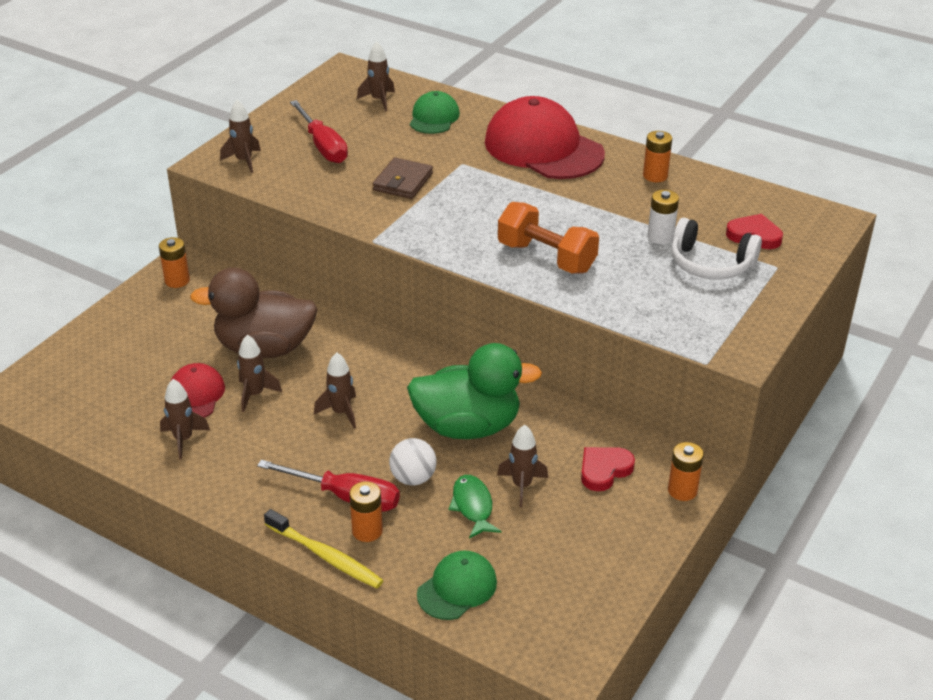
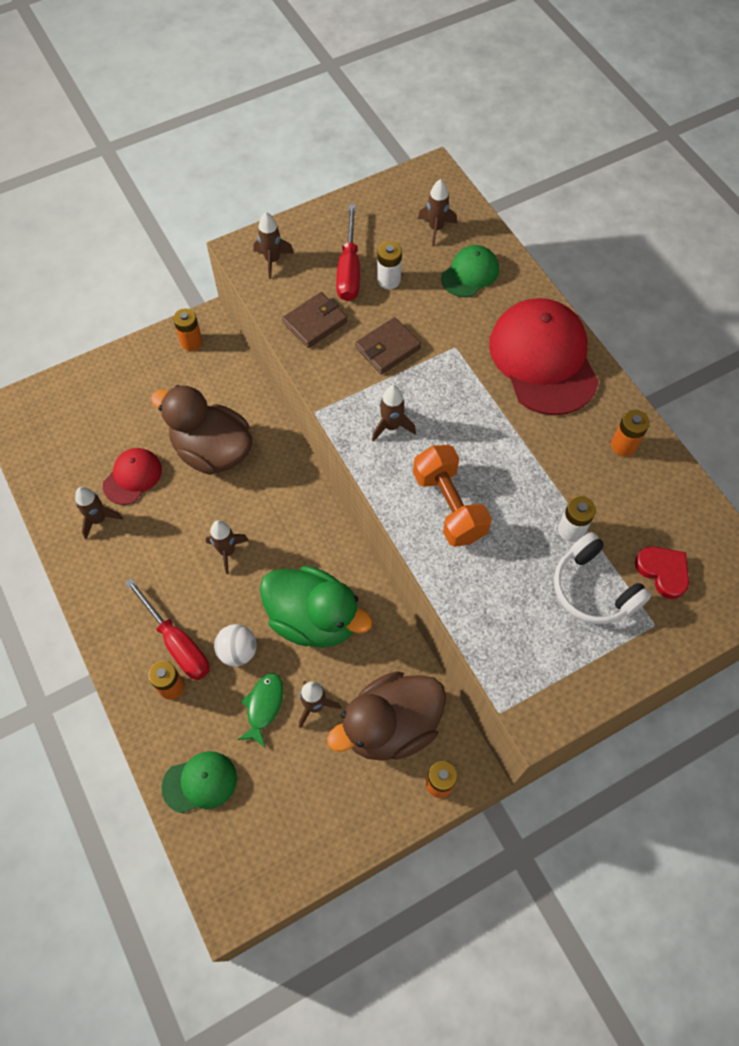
camera: 30 degrees right, 25 degrees up
brown rocket [237,335,282,412] -> brown rocket moved to [372,385,416,442]
yellow toothbrush [264,509,384,588] -> none
red heart [581,447,635,491] -> brown duck [327,671,446,761]
none -> brown wallet [282,292,347,348]
none -> white battery [377,241,402,289]

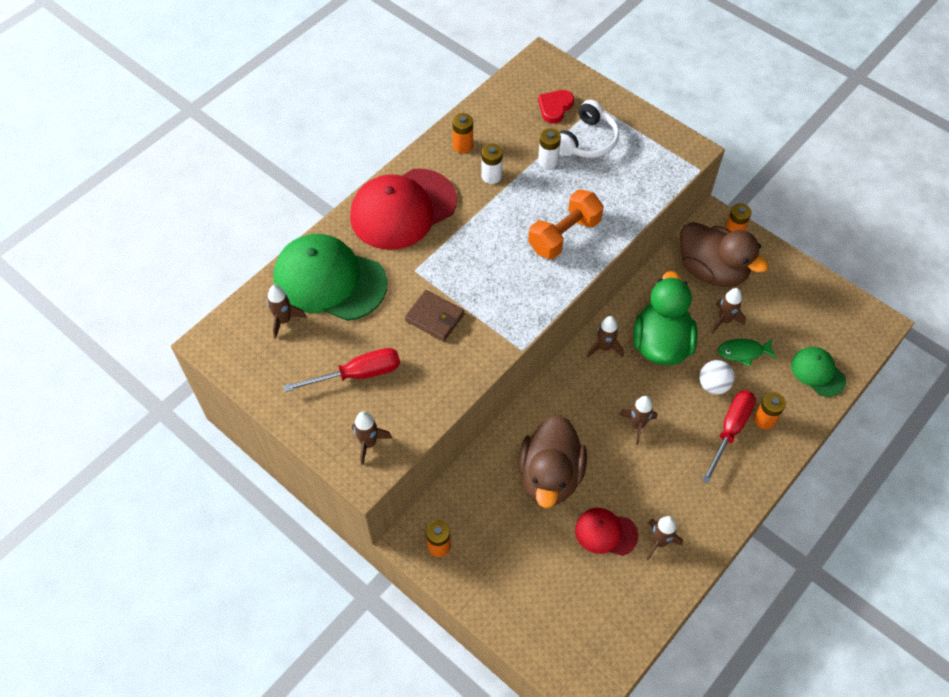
camera: 110 degrees left, 5 degrees down
brown wallet [282,292,347,348] -> none
brown rocket [372,385,416,442] -> brown rocket moved to [587,316,624,357]
white battery [377,241,402,289] -> white battery moved to [481,144,503,184]
green cap [441,245,499,297] -> green cap [273,234,387,321], size x1.95

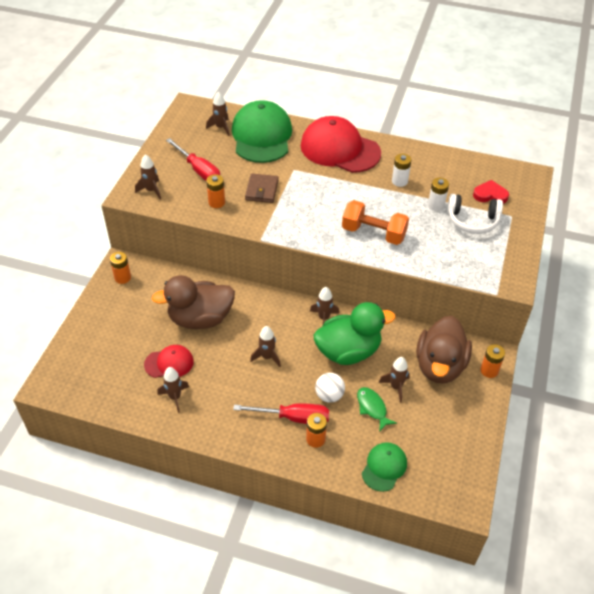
camera: 65 degrees right, 10 degrees down
orange battery [452,113,473,153] -> orange battery moved to [206,174,225,208]
red cap [575,508,638,556] -> red cap turned 90 degrees clockwise [144,345,194,378]

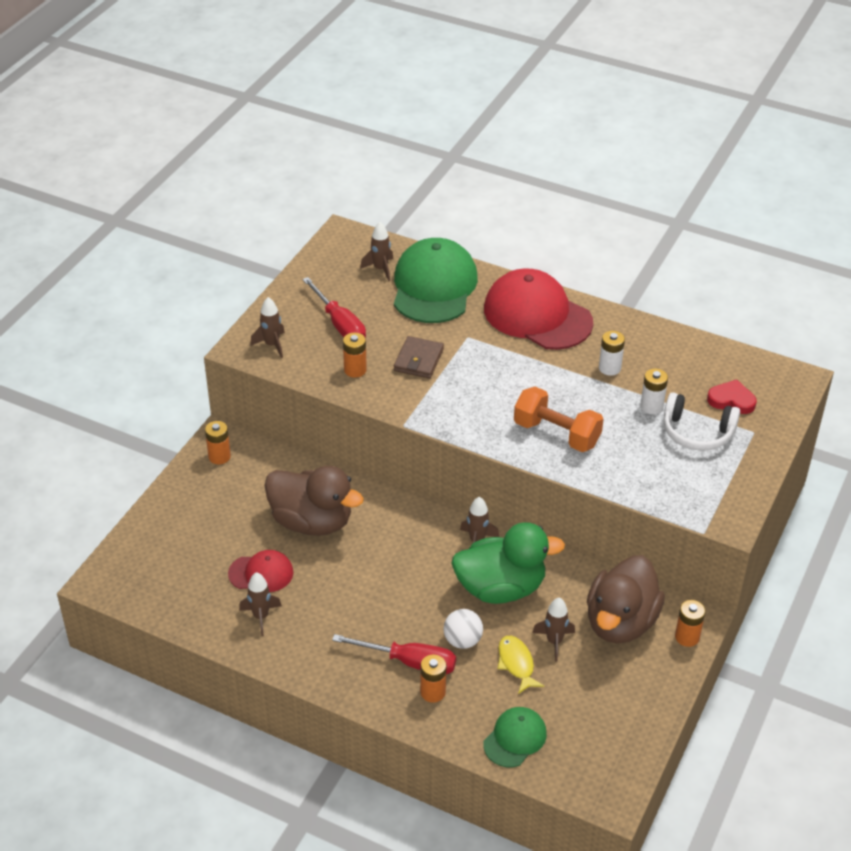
camera: 10 degrees right, 5 degrees down
brown duck [152,275,235,329] -> brown duck turned 150 degrees counterclockwise [264,466,364,536]
brown rocket [250,326,281,367] -> none
green fish [357,387,397,431] -> yellow fish [498,636,544,694]

